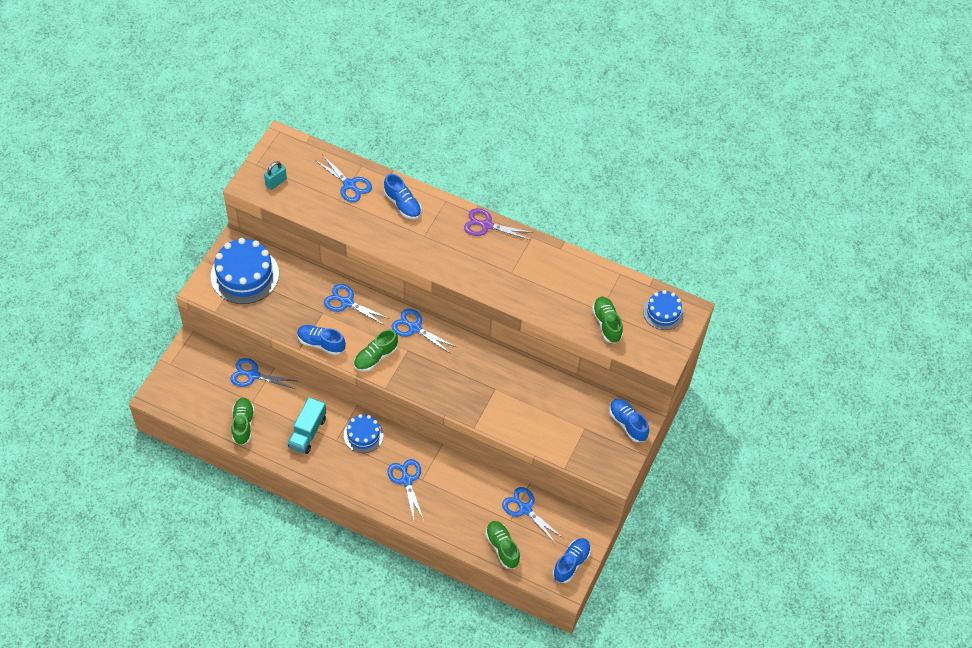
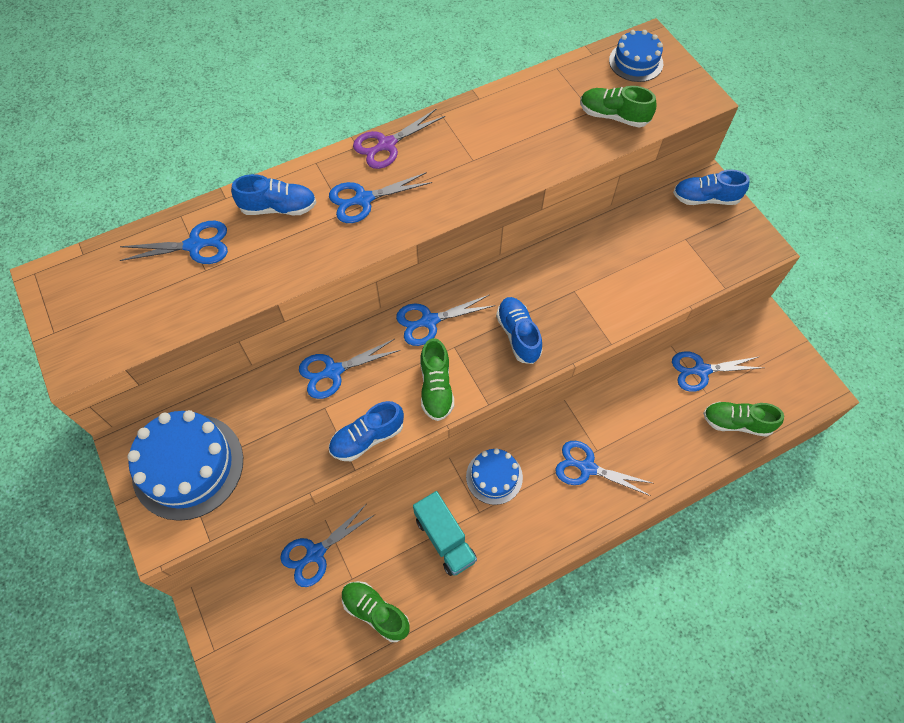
camera: 50 degrees left, 5 degrees up
turquoise padlock [264,161,287,190] -> none
blue shoe [553,538,591,583] -> blue shoe moved to [496,297,542,364]
none -> blue scissors [329,172,432,223]

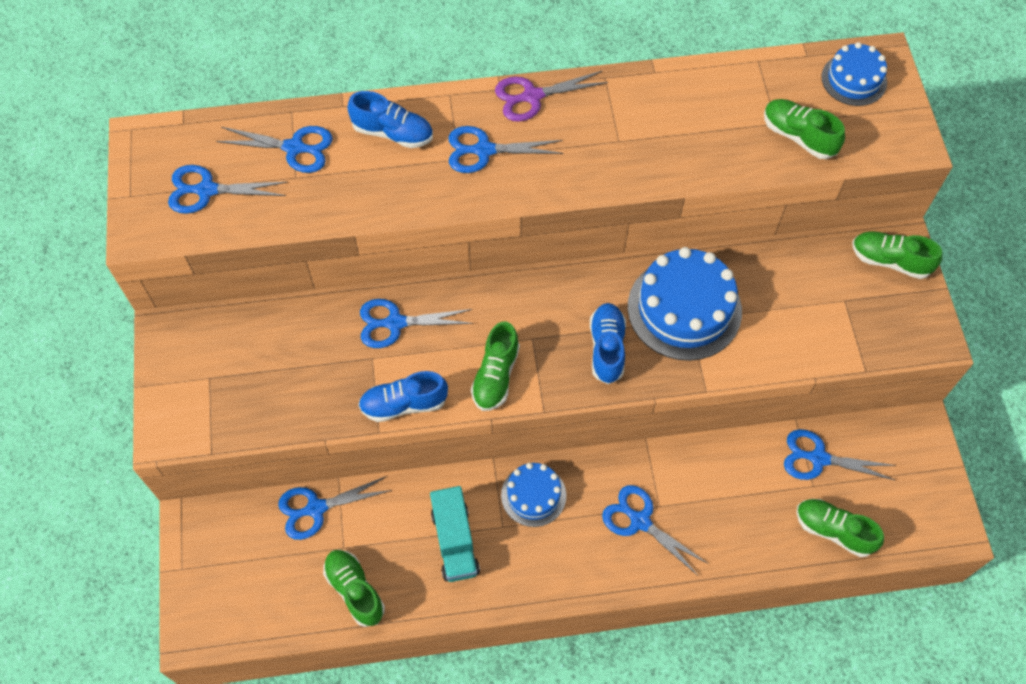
camera: 20 degrees right, 0 degrees up
blue cake [127,410,243,521] -> blue cake moved to [628,247,742,361]
blue scissors [396,295,495,346] -> blue scissors moved to [168,165,288,214]
blue shoe [673,170,750,205] -> green shoe [852,231,942,279]

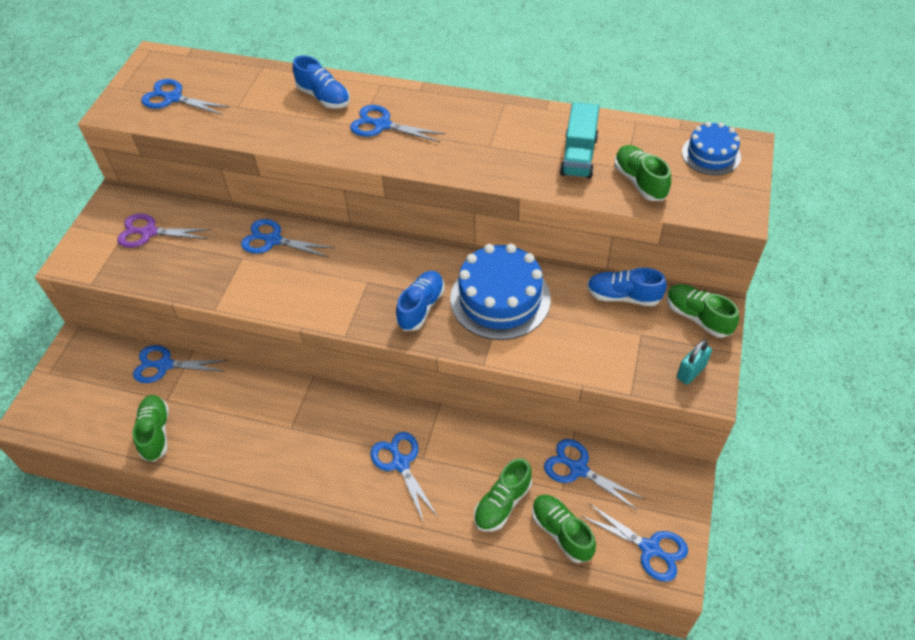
camera: 25 degrees right, 10 degrees down
blue scissors [216,126,333,173] -> blue scissors moved to [581,504,688,582]
blue shoe [358,371,448,422] -> blue shoe moved to [587,268,667,306]
turquoise truck [430,486,480,582] -> turquoise truck moved to [560,102,600,179]
green shoe [471,321,520,411] -> green shoe moved to [474,458,532,532]
purple scissors [495,71,608,122] -> purple scissors moved to [117,213,212,248]
blue cake [501,463,566,527] -> none
none -> turquoise padlock [677,340,712,385]

